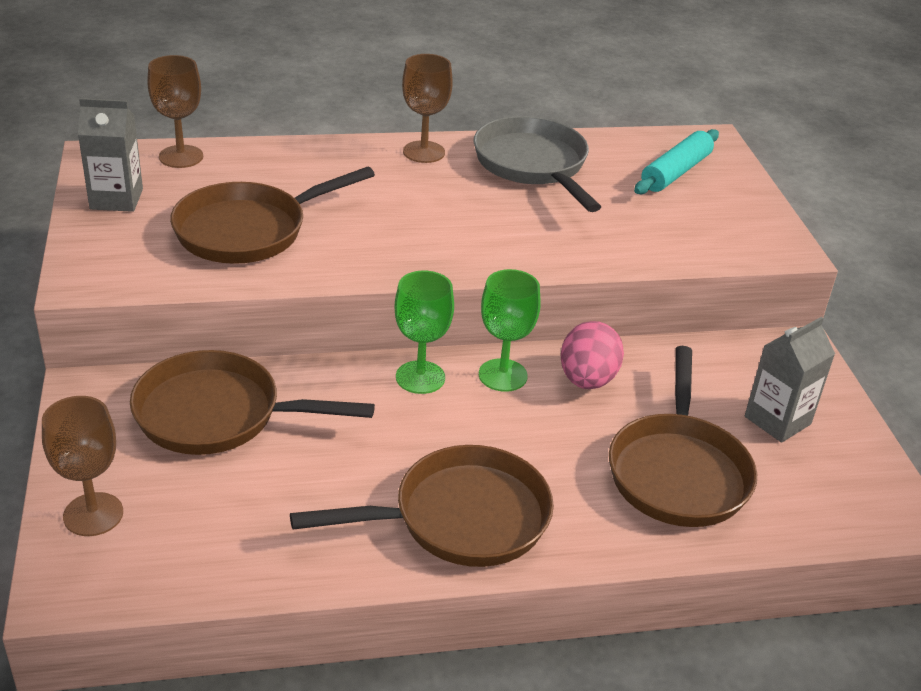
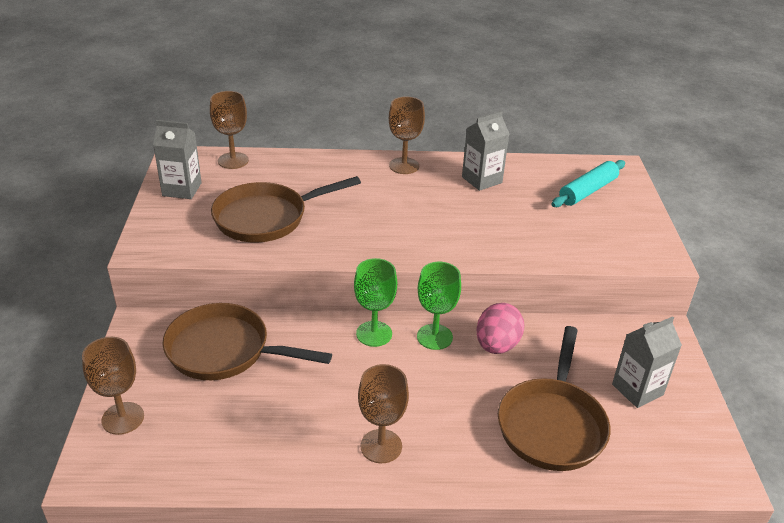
camera: 10 degrees right, 0 degrees up
brown pan [290,445,554,567] -> brown goblet [358,364,409,463]
grey pan [473,116,601,212] -> grey carton [462,111,509,191]

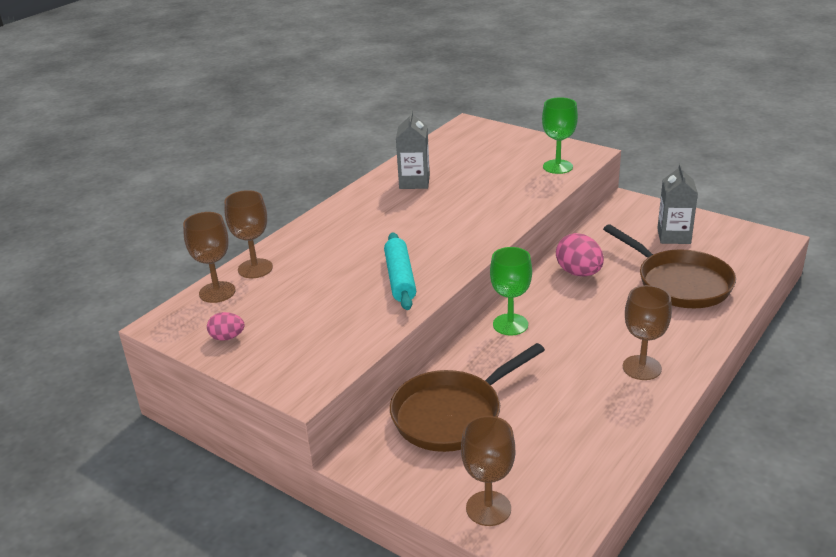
camera: 50 degrees left, 5 degrees down
grey carton [153,120,202,199] -> pink egg [207,312,245,341]
brown pan [211,176,361,243] -> none
brown goblet [389,96,425,174] -> brown goblet moved to [224,190,273,278]
green goblet [417,262,461,350] -> green goblet moved to [542,97,578,174]
turquoise rolling pin [551,160,625,207] -> turquoise rolling pin moved to [384,232,416,310]

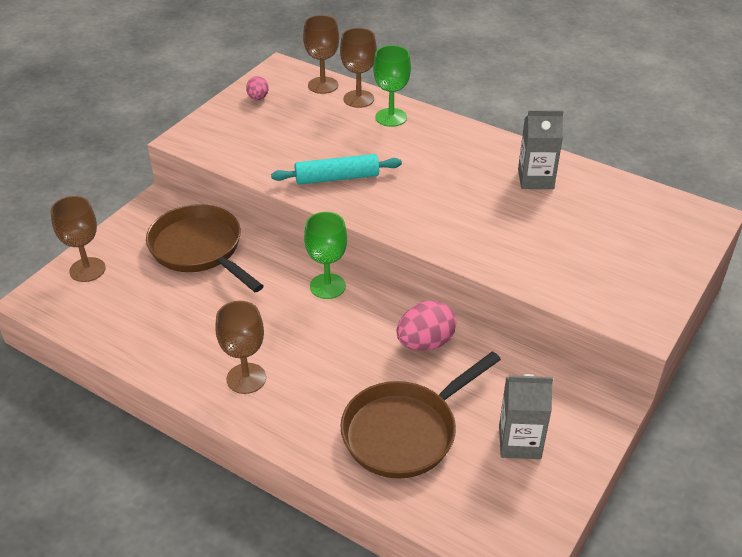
camera: 85 degrees right, 10 degrees up
green goblet [542,97,578,174] -> green goblet moved to [373,45,411,127]

